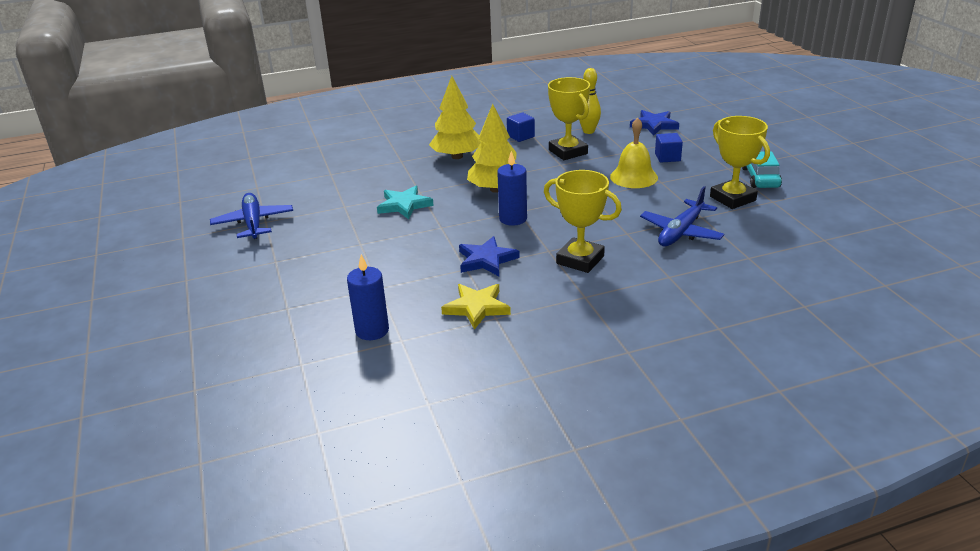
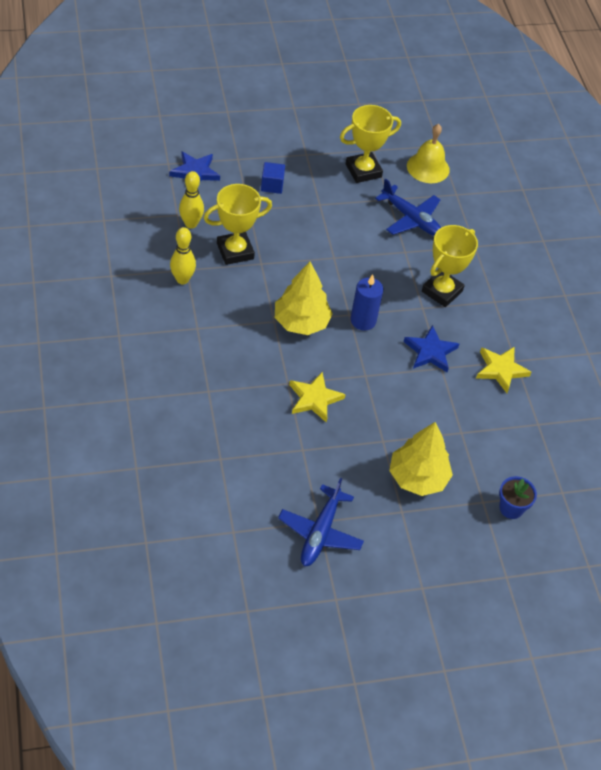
camera: 90 degrees left, 20 degrees up
blue plane [210,193,293,239] -> blue plane turned 60 degrees counterclockwise [278,478,364,566]
blue candle [347,254,389,340] -> none
turquoise star [377,186,434,219] -> yellow star [289,372,346,423]
yellow tree [429,76,482,159] -> yellow tree moved to [389,422,453,496]
blue cube [507,112,535,142] -> yellow bowling pin [170,227,196,284]
yellow bell [610,117,658,188] -> yellow bell moved to [407,124,450,183]
turquoise car [742,151,782,188] -> none
none -> blue flower pot [499,476,537,519]

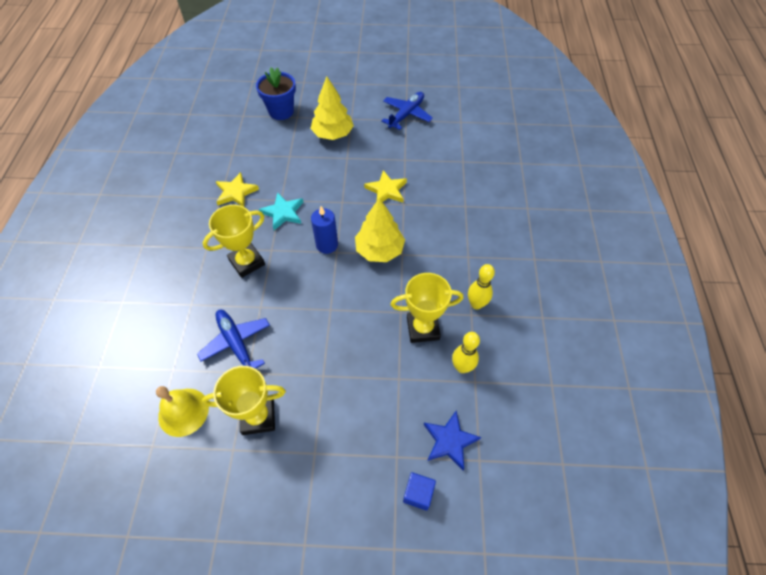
camera: 160 degrees left, 5 degrees up
blue cube [261,162,285,194] -> blue cube moved to [403,472,436,511]
blue star [404,325,459,372] -> turquoise star [259,192,303,230]
blue flower pot [499,476,537,519] -> blue flower pot [256,67,296,120], size x1.59

